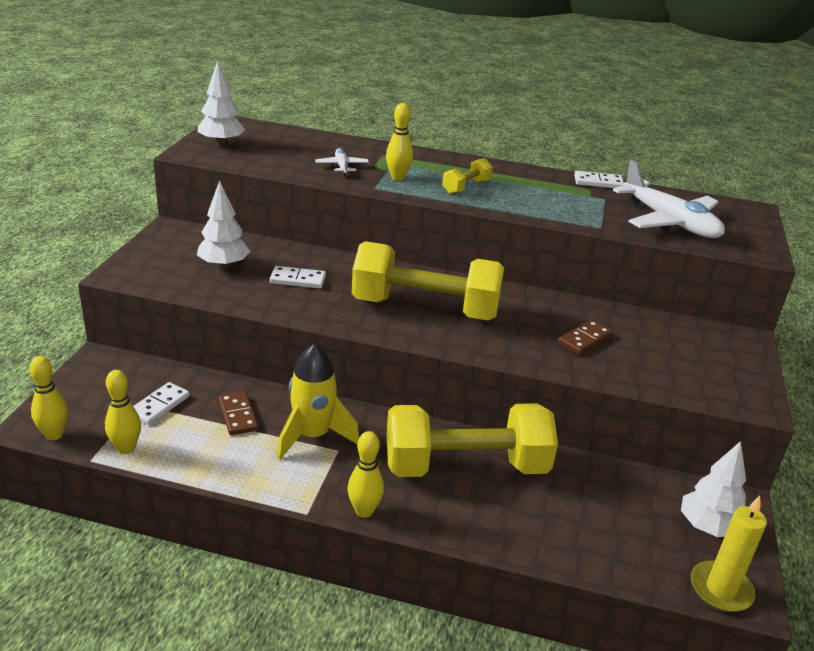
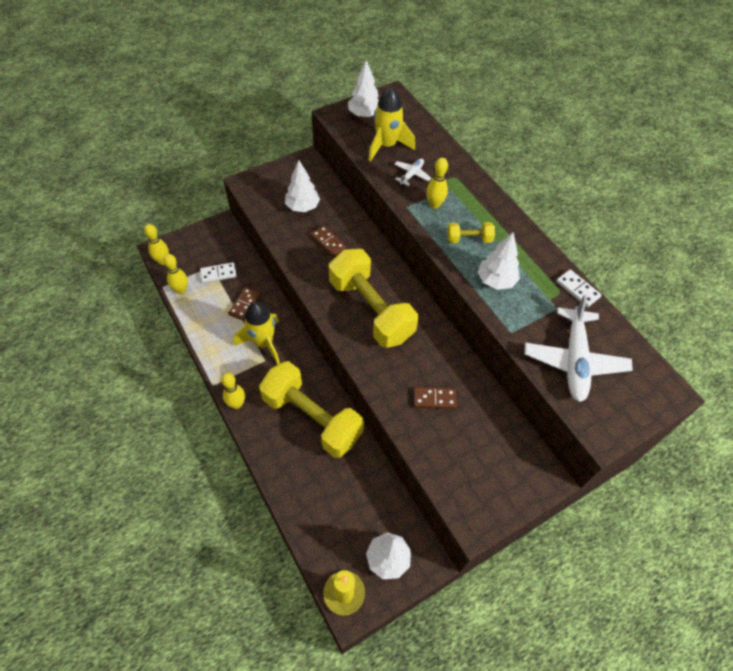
camera: 45 degrees right, 25 degrees up
white domino [270,266,326,289] -> brown domino [311,225,346,257]
none -> yellow rocket [368,87,415,162]
none -> white tree [478,232,520,290]

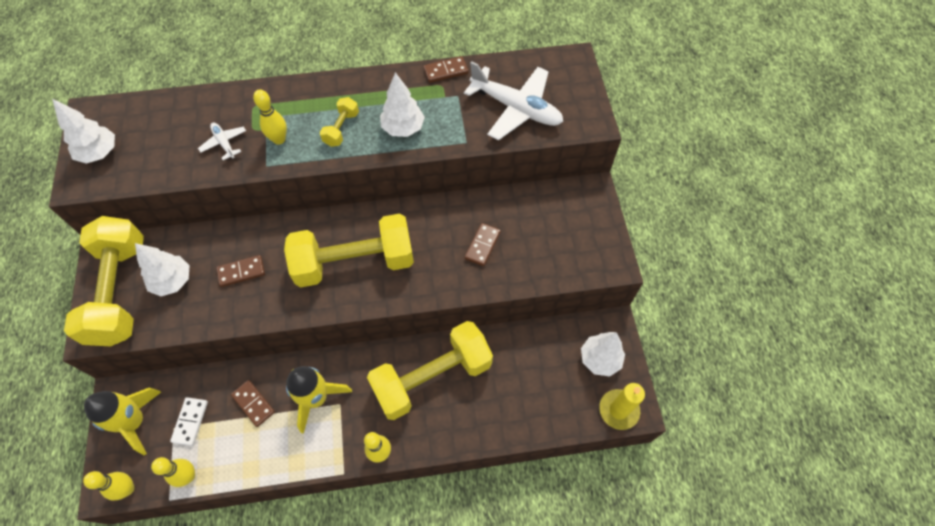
camera: 65 degrees left, 5 degrees up
yellow rocket [368,87,415,162] -> yellow rocket moved to [84,388,161,455]
white domino [556,269,602,307] -> brown domino [423,56,468,83]
none -> yellow dumbbell [64,216,144,346]

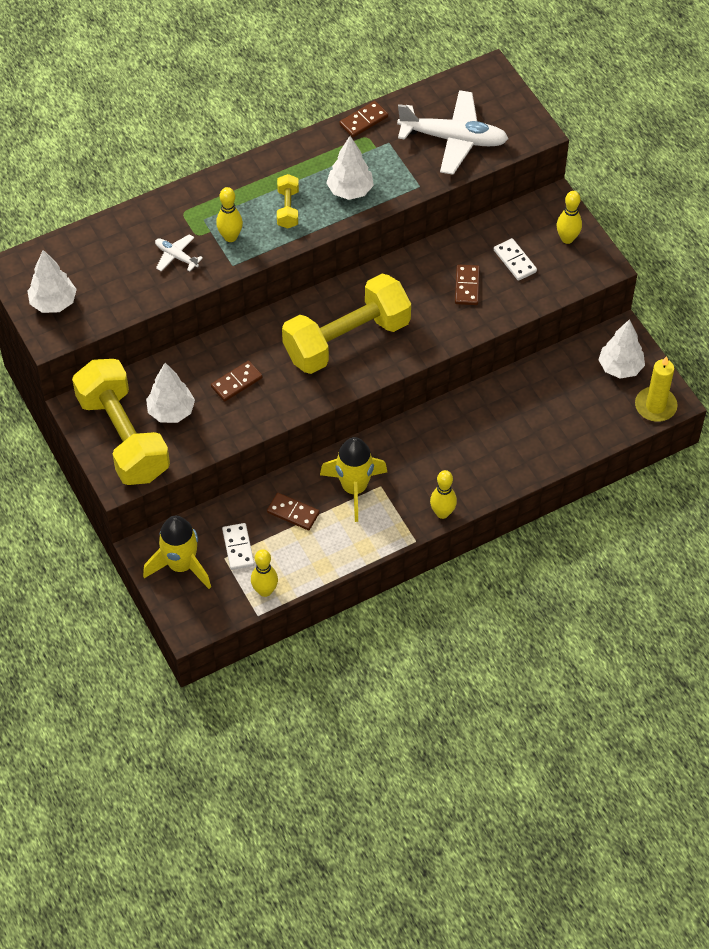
camera: 20 degrees left, 5 degrees down
yellow bowling pin [83,471,135,501] -> yellow bowling pin moved to [557,191,582,244]
yellow dumbbell [367,321,493,420] -> none
none -> white domino [494,238,537,281]

